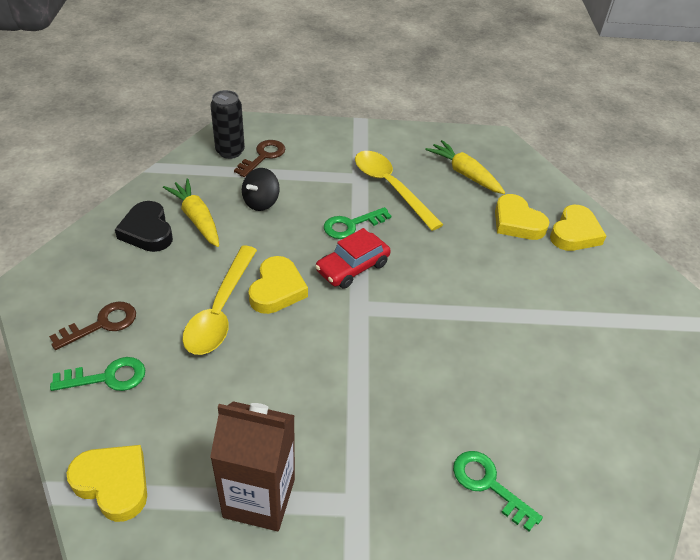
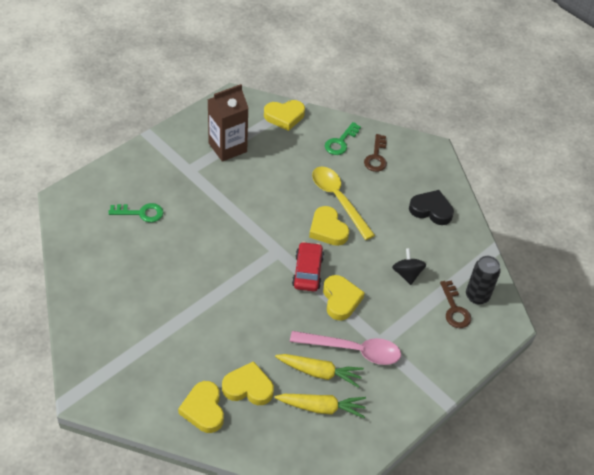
camera: 135 degrees right, 5 degrees up
yellow carrot [163,178,219,247] -> yellow carrot moved to [275,354,364,388]
green key [324,207,391,239] -> yellow heart [323,275,365,321]
yellow spoon [355,151,444,231] -> pink spoon [290,331,401,365]

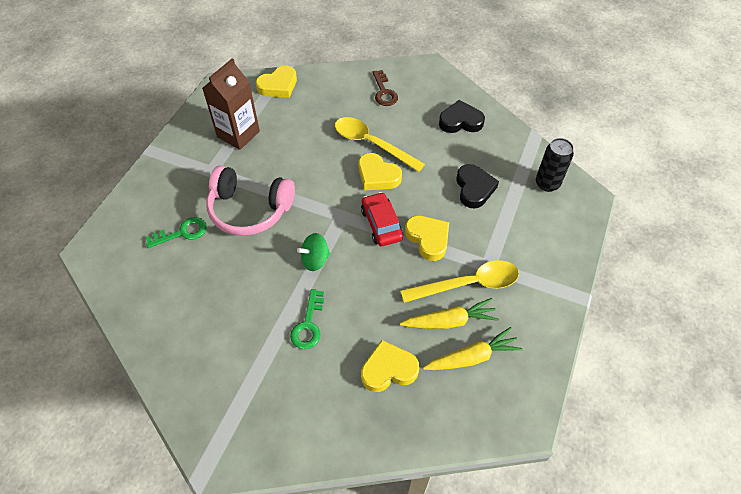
camera: 20 degrees left, 5 degrees up
yellow heart [178,381,224,433] -> none
pink spoon [290,331,401,365] -> yellow spoon [400,260,519,303]
green key [325,122,361,155] -> green key moved to [290,289,324,349]
black spinning top [392,248,426,285] -> black heart [456,164,499,209]
brown key [440,280,471,328] -> none
none -> pink headphones [206,166,295,236]
none -> green spinning top [297,233,330,271]

